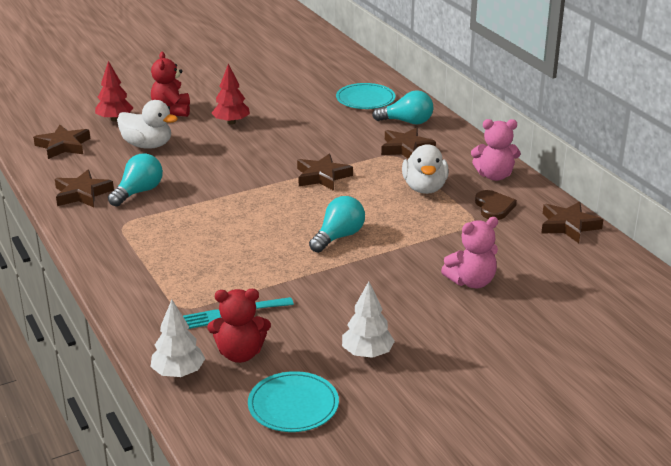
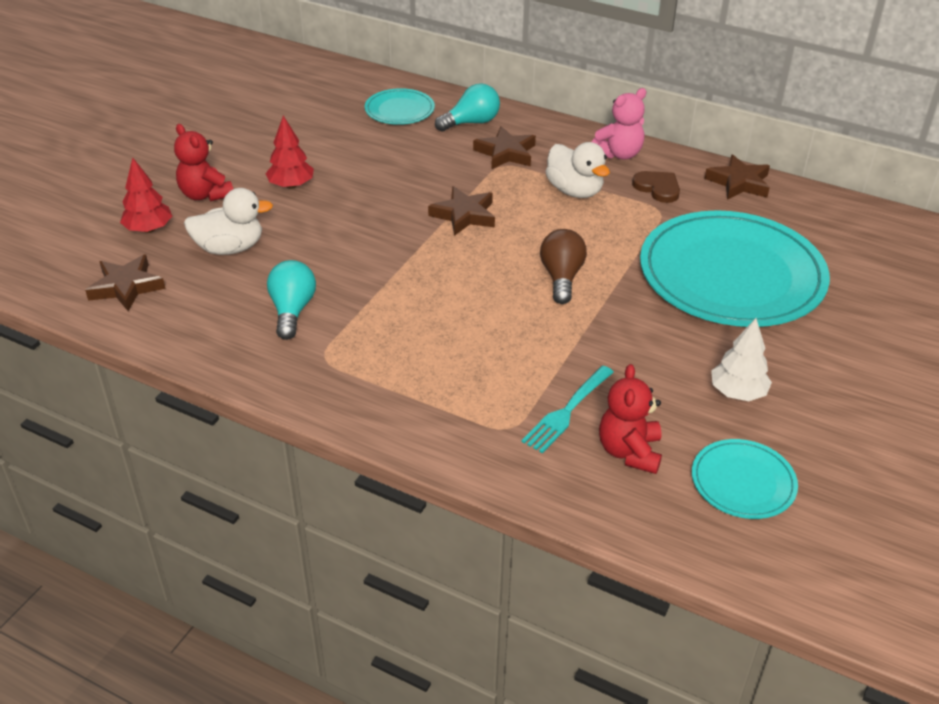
camera: 35 degrees left, 10 degrees up
brown star [55,169,114,207] -> none
white tree [151,300,205,377] -> none
red teddy bear [208,289,271,363] -> red teddy bear turned 135 degrees clockwise [599,364,662,474]
turquoise light bulb [309,196,365,253] -> brown light bulb [540,229,587,304]
pink teddy bear [441,217,498,288] -> turquoise plate [640,210,830,327]

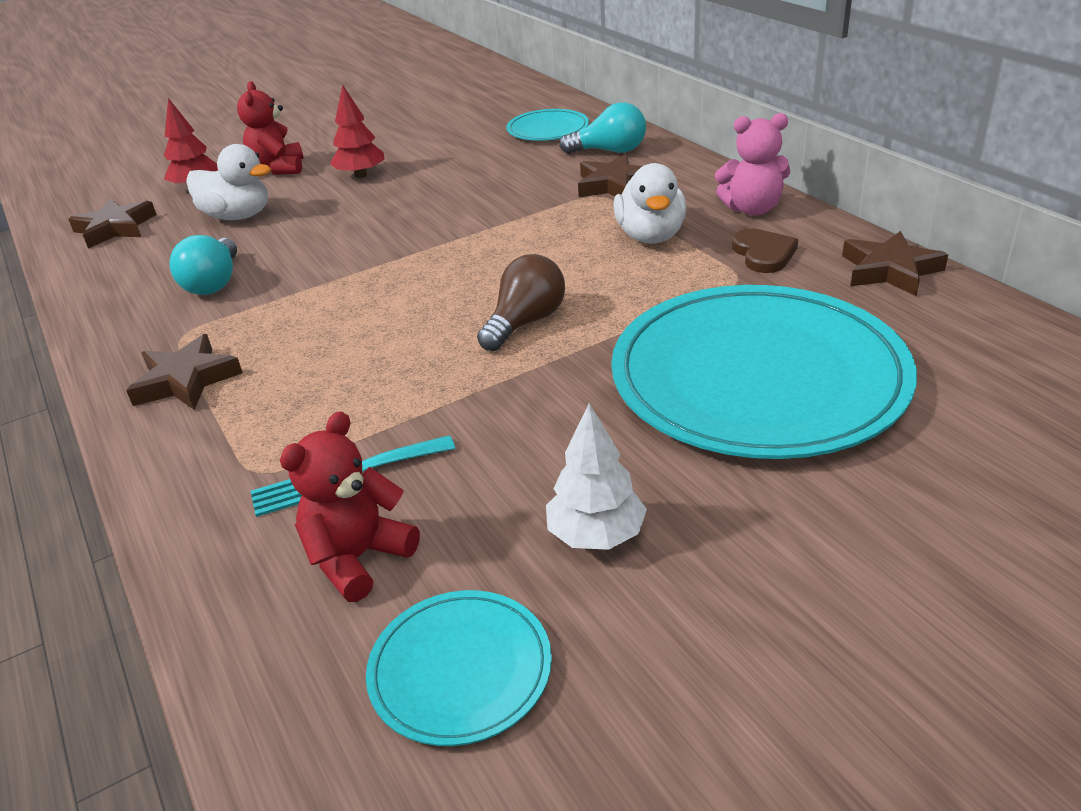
camera: 35 degrees right, 5 degrees down
turquoise light bulb [267,260,316,340] -> turquoise light bulb turned 150 degrees clockwise [169,235,237,295]
brown star [428,186,495,236] -> brown star moved to [126,334,243,410]

